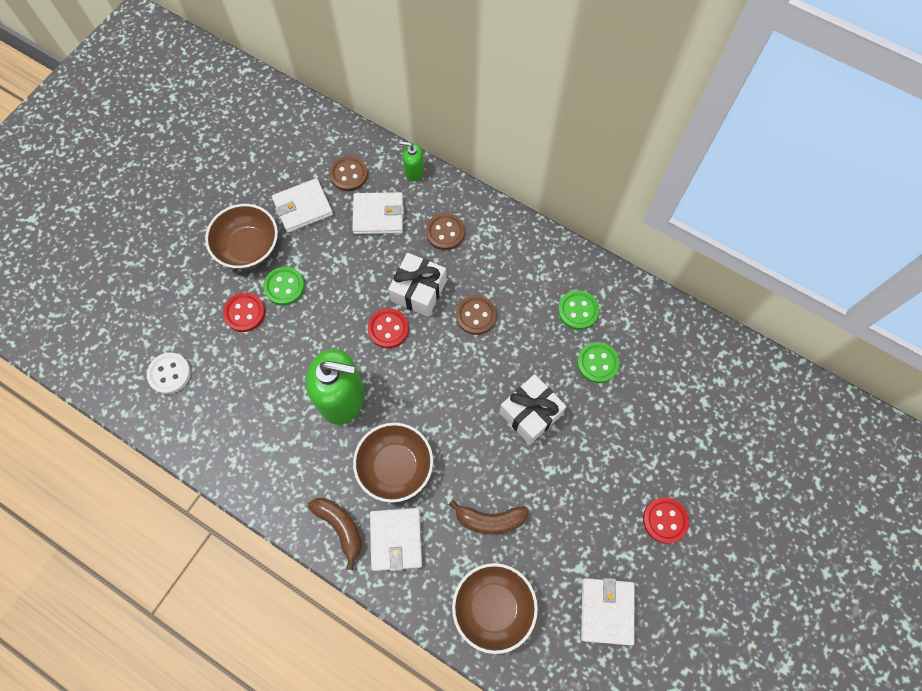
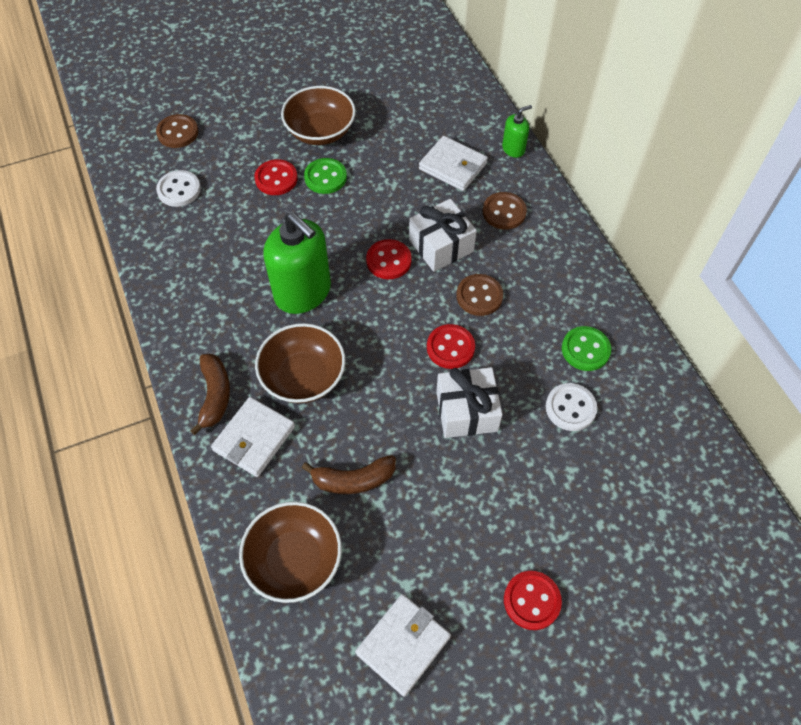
camera: 35 degrees right, 10 degrees down
white wallet [272,178,333,233] -> none
brown button [329,156,368,191] -> brown button moved to [156,114,198,148]
green soap dispenser [399,142,424,181] -> green soap dispenser turned 105 degrees clockwise [502,105,532,158]
brown banana [449,500,529,534] -> brown banana turned 45 degrees counterclockwise [302,455,396,494]
green button [577,342,620,383] -> white button [546,383,597,431]
none -> red button [427,324,475,369]

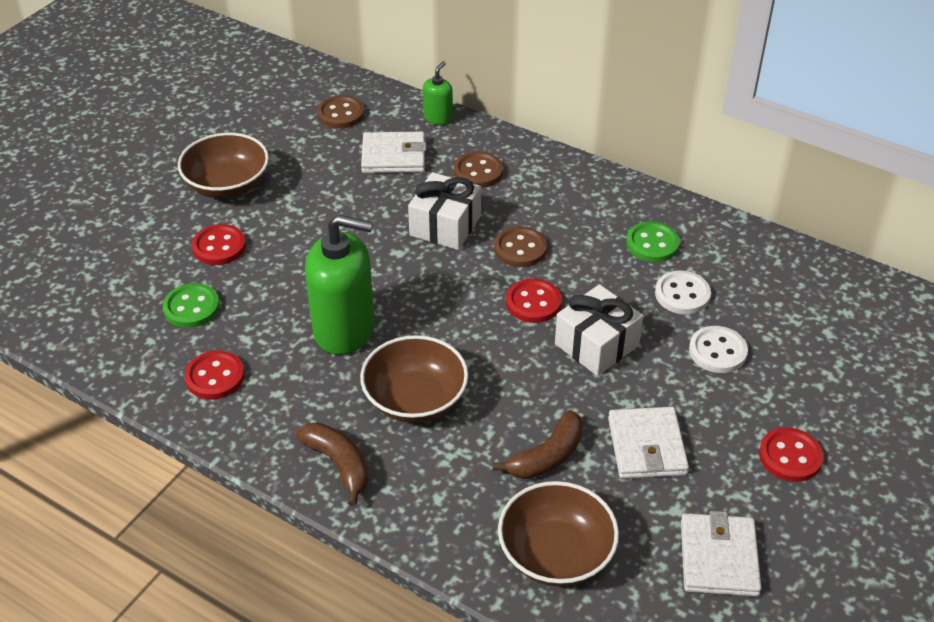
camera: 35 degrees left, 15 degrees down
brown button [156,114,198,148] -> brown button moved to [317,95,364,129]
white button [156,170,201,207] -> white button moved to [689,326,748,373]
white wallet [211,397,295,477] -> white wallet moved to [608,407,689,479]
green button [304,158,347,194] -> green button moved to [163,283,220,328]
red button [366,239,412,279] -> red button moved to [184,350,245,399]

